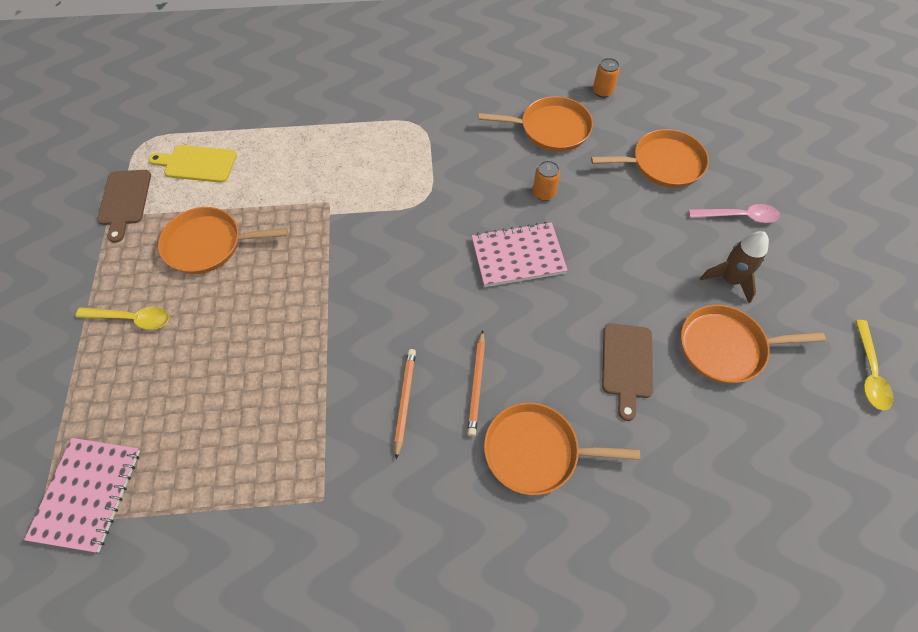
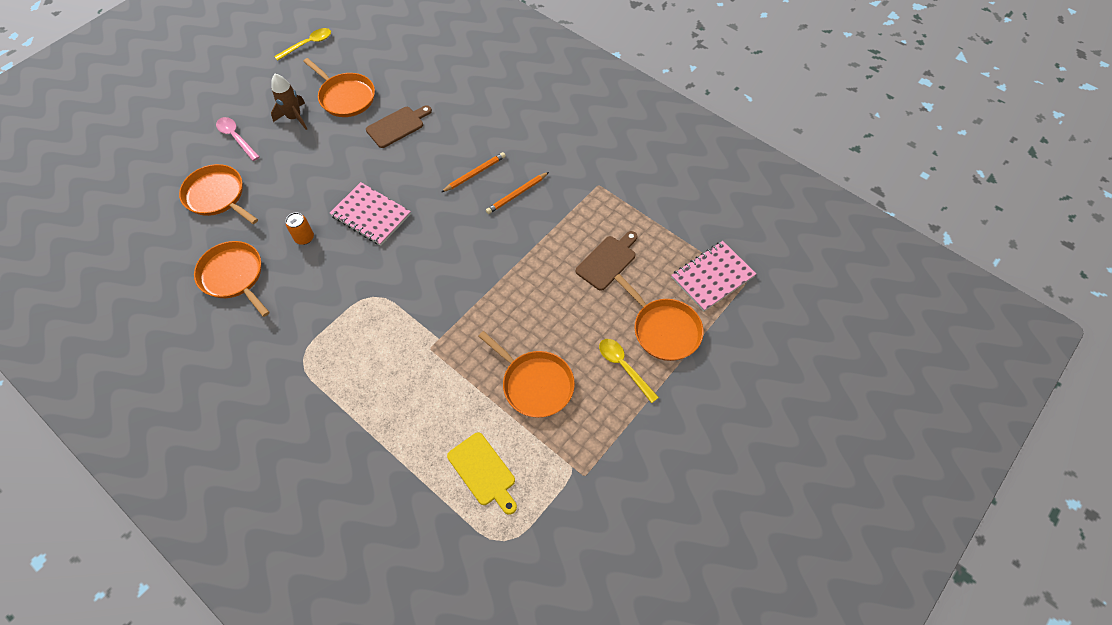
camera: 135 degrees left, 0 degrees up
brown cutting board [97,170,151,243] -> brown cutting board moved to [576,231,637,291]
orange pan [484,403,640,495] -> orange pan moved to [614,274,704,361]
orange can [593,58,620,98] -> none

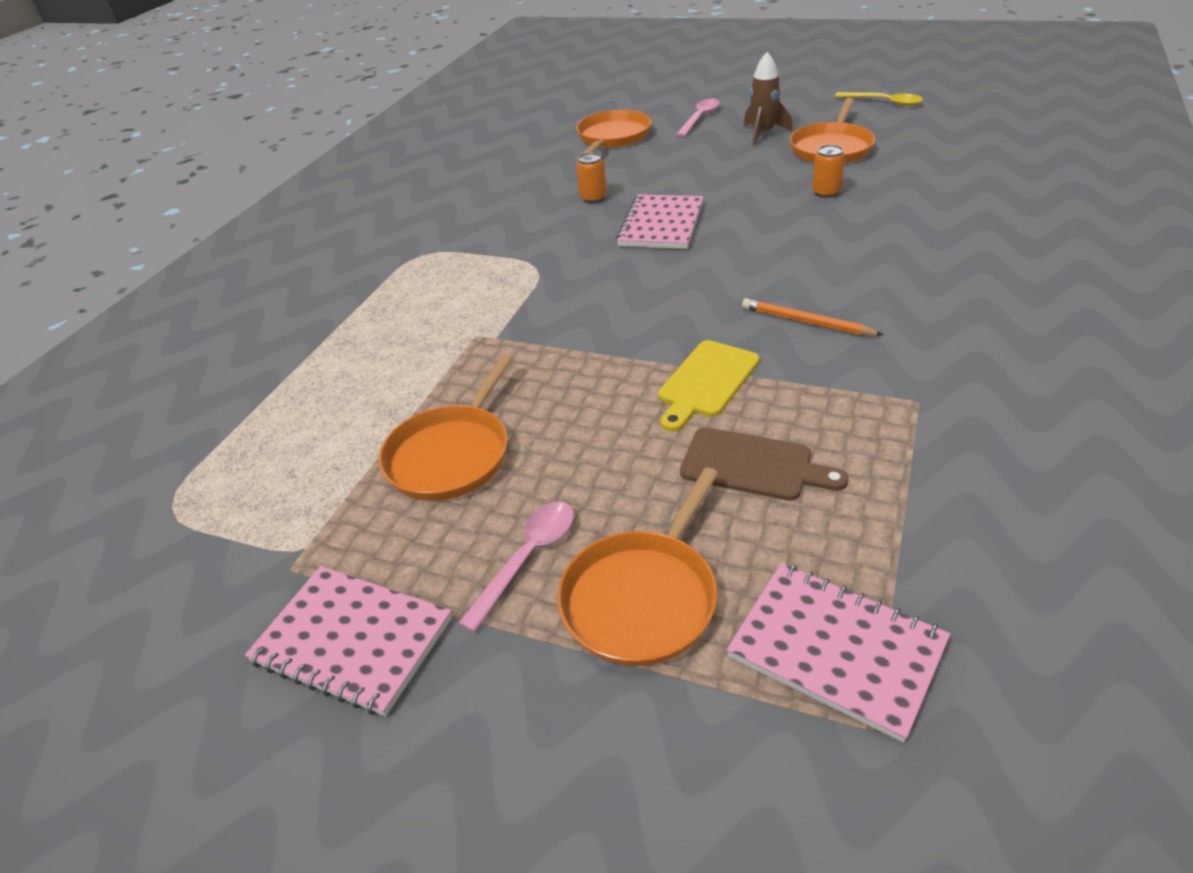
camera: 75 degrees right, 20 degrees down
orange pan [194,241,269,317] -> none
brown cutting board [366,105,432,148] -> orange can [812,145,845,198]
orange pencil [442,152,506,192] -> none
yellow cutting board [447,432,517,515] -> yellow cutting board moved to [658,340,760,432]
yellow spoon [599,339,659,403] -> pink spoon [459,501,574,632]
none -> pink notebook [245,566,452,716]

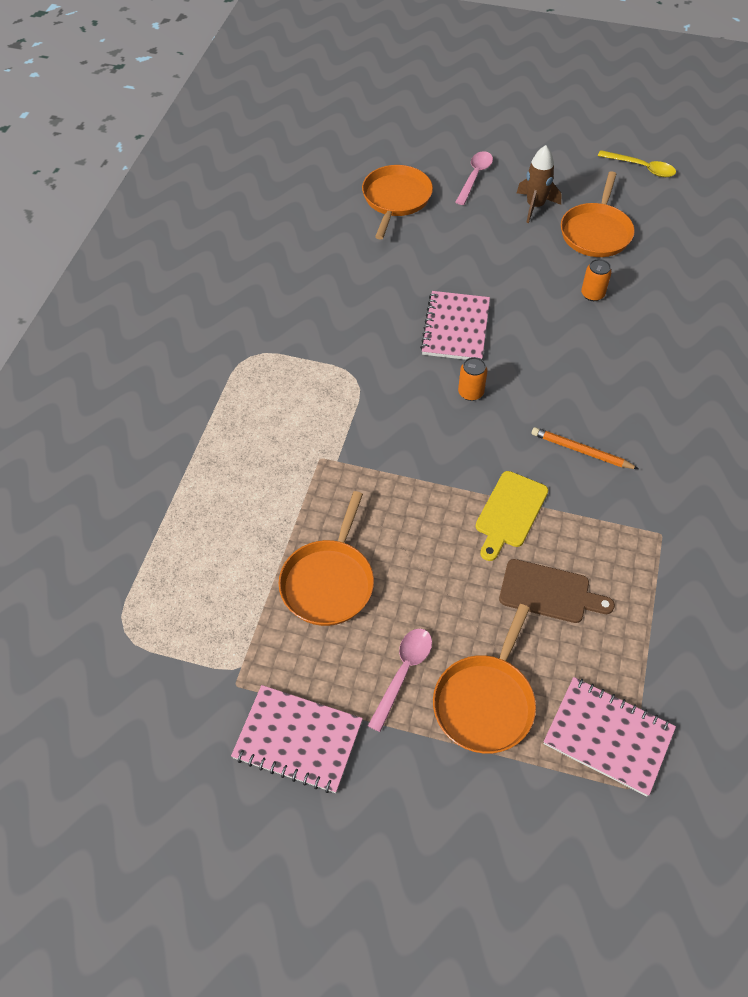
camera: 10 degrees left, 15 degrees up
orange can [576,152,607,203] -> orange can moved to [458,357,488,401]

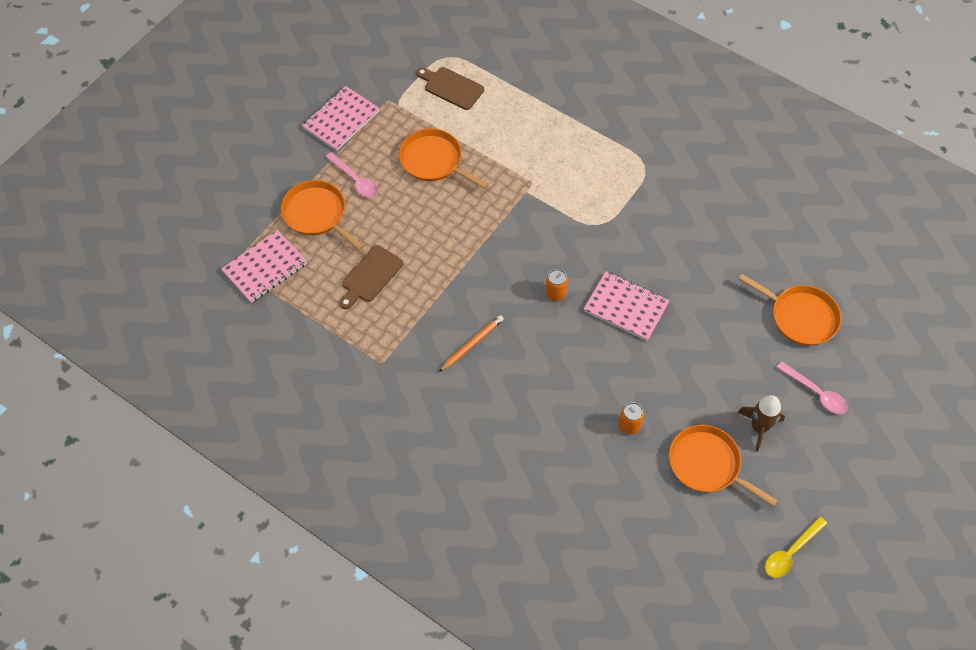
camera: 110 degrees right, 5 degrees up
yellow cutting board [476,471,548,561] -> none
none -> brown cutting board [416,67,484,110]

